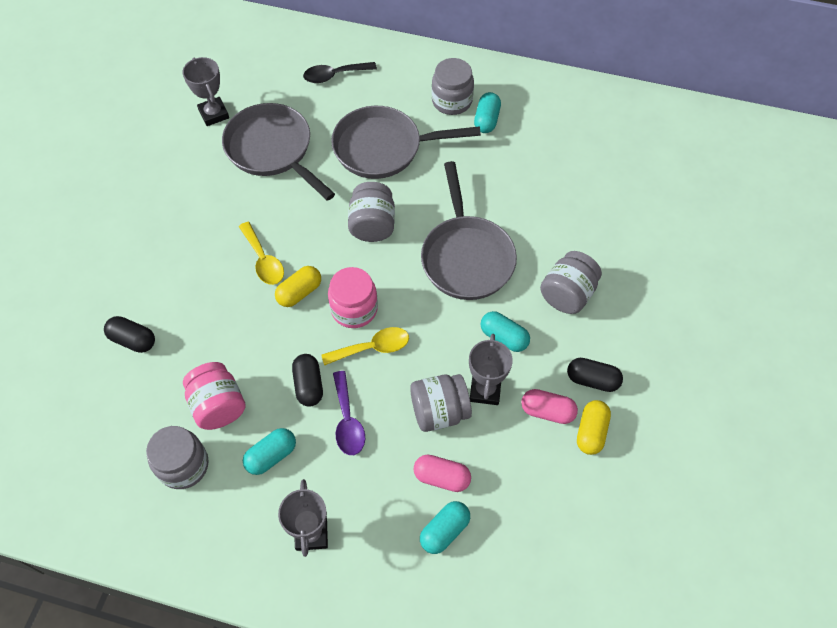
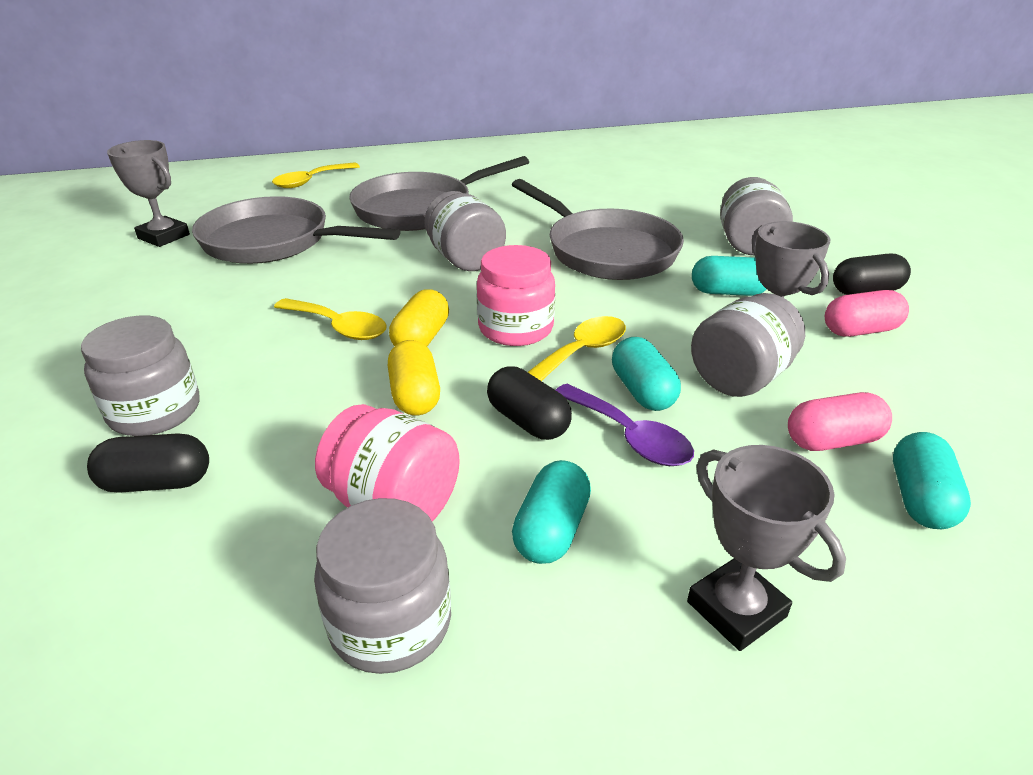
camera: 30 degrees left, 25 degrees down
black spoon [303,62,377,83] -> yellow spoon [272,162,360,188]
grey jar [432,58,474,115] -> grey jar moved to [81,316,200,436]
turquoise capsule [474,92,501,133] -> turquoise capsule moved to [612,337,681,411]
yellow capsule [577,400,611,455] -> yellow capsule moved to [388,340,440,415]

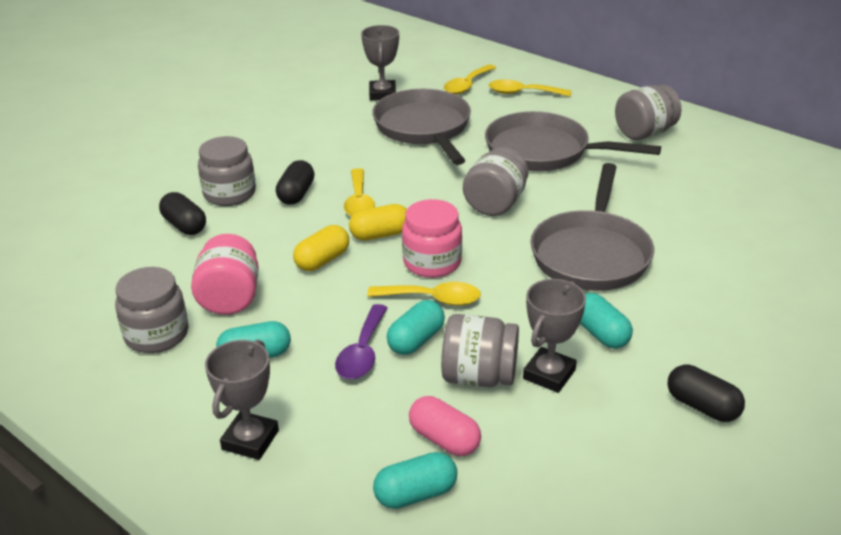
camera: 55 degrees right, 0 degrees up
black capsule [487,366,572,440] -> black capsule moved to [276,160,314,205]
grey jar [720,177,793,255] -> grey jar moved to [615,85,682,140]
pink capsule [825,290,909,337] -> none
none -> yellow spoon [444,64,496,94]

